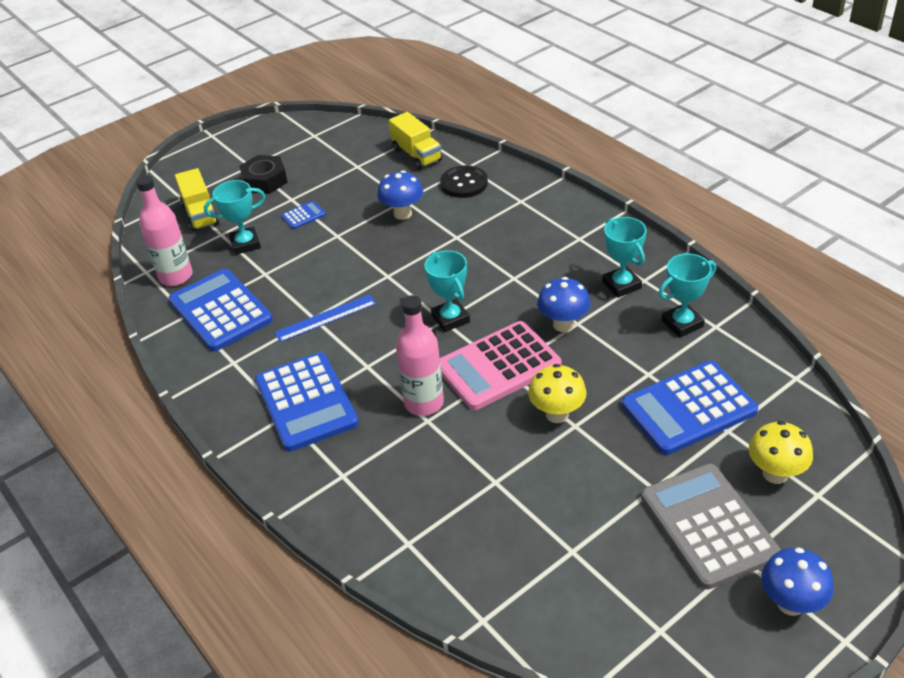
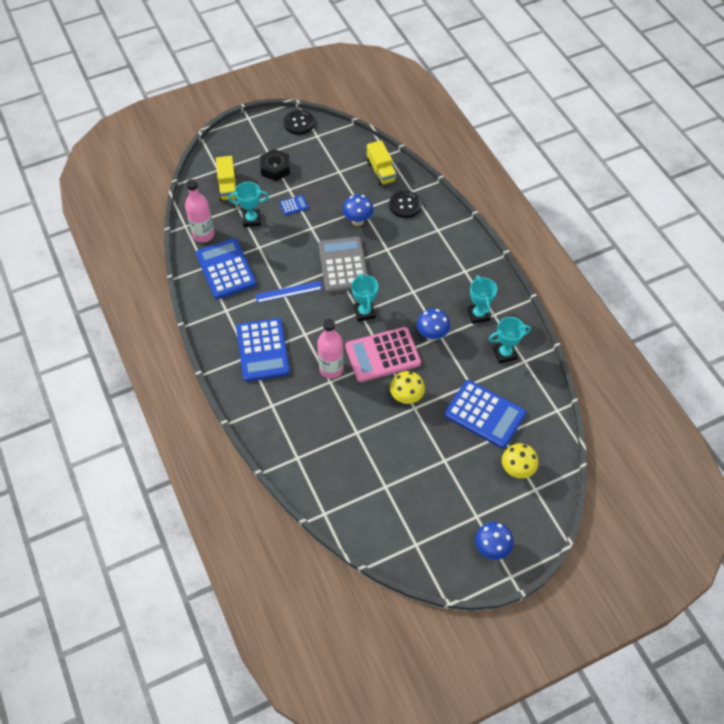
camera: 10 degrees right, 15 degrees up
blue calculator [622,361,758,455] -> blue calculator turned 135 degrees counterclockwise [445,380,526,448]
grey calculator [641,463,781,589] -> grey calculator moved to [318,237,368,293]
none -> black button [284,110,315,135]

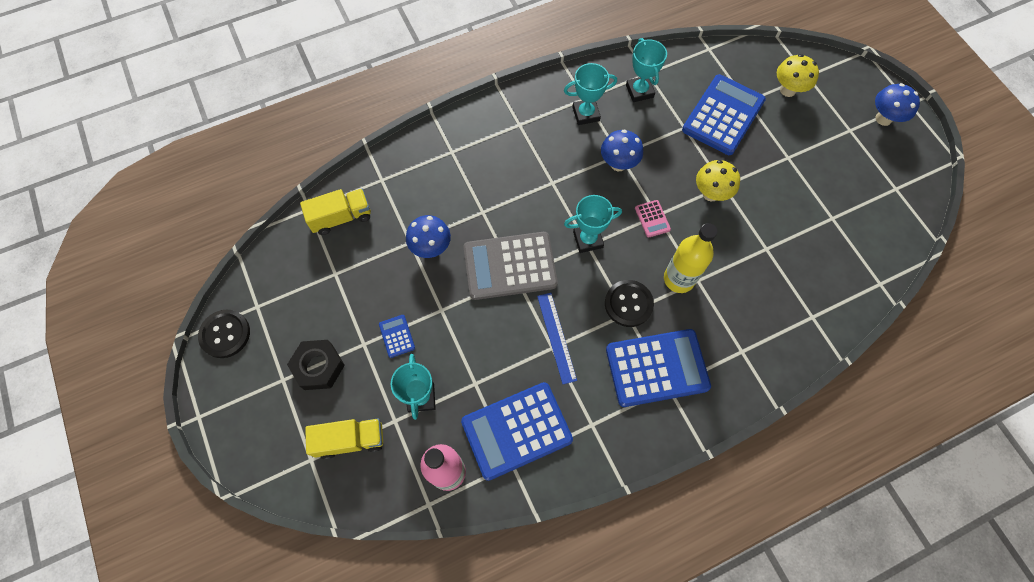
camera: 90 degrees left, 10 degrees up
pink bottle [317,319,344,379] -> yellow bottle [664,223,718,293]
pink calculator [345,327,421,382] -> pink calculator [635,200,671,238], size x0.43
black button [389,191,422,218] -> black button moved to [605,280,654,327]

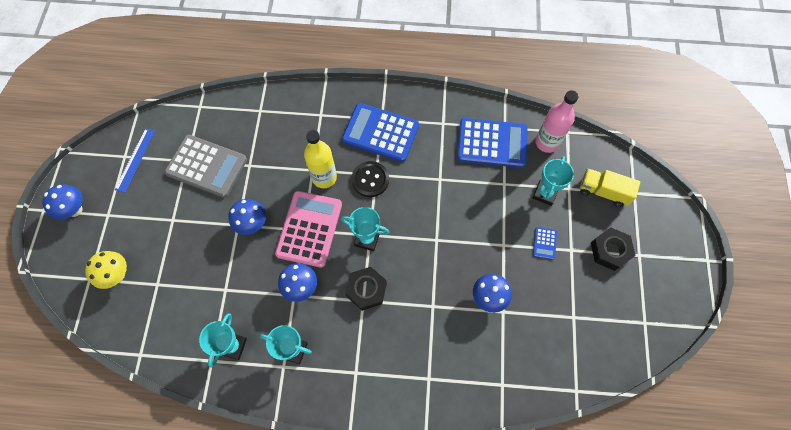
camera: 150 degrees left, 0 degrees up
black button [198,310,250,358] -> none
yellow truck [300,189,371,235] -> none
grey calculator [464,232,558,300] -> grey calculator moved to [164,135,247,198]
blue ruler [537,293,577,384] -> blue ruler moved to [115,128,156,193]
pink calculator [635,200,671,238] -> pink calculator [275,191,342,268], size x2.35
blue calculator [682,74,766,155] -> none
yellow mushroom [696,160,740,202] -> blue mushroom [228,199,266,235]
none -> black nut [345,267,387,311]

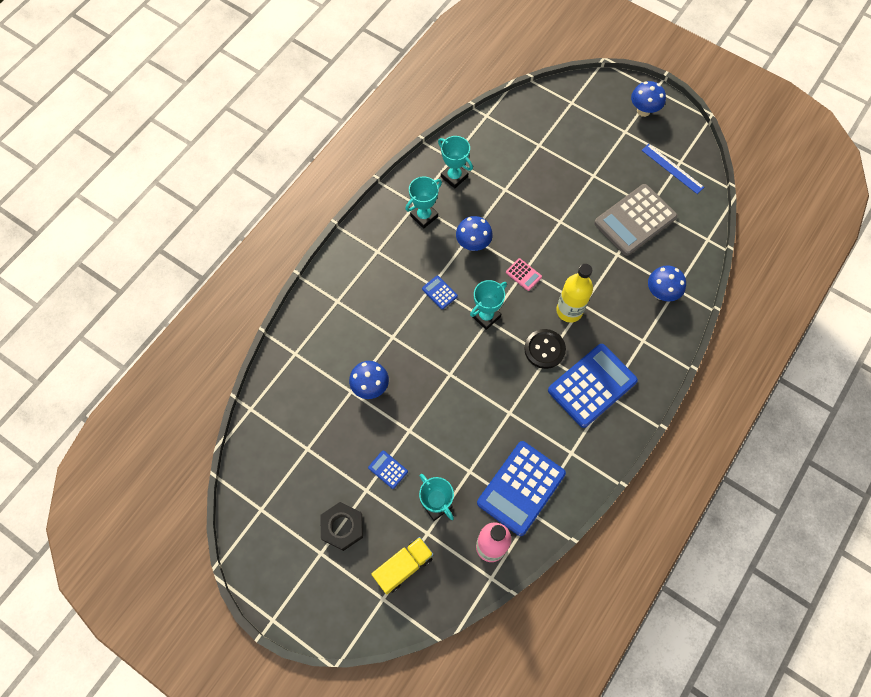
camera: 120 degrees right, 0 degrees up
yellow mushroom [85,251,127,289] -> none
blue mushroom [228,199,266,235] -> blue mushroom moved to [648,265,686,302]
pink calculator [275,191,342,268] -> pink calculator [506,258,542,291], size x0.43
black nut [345,267,387,311] -> blue calculator [422,276,458,309]

